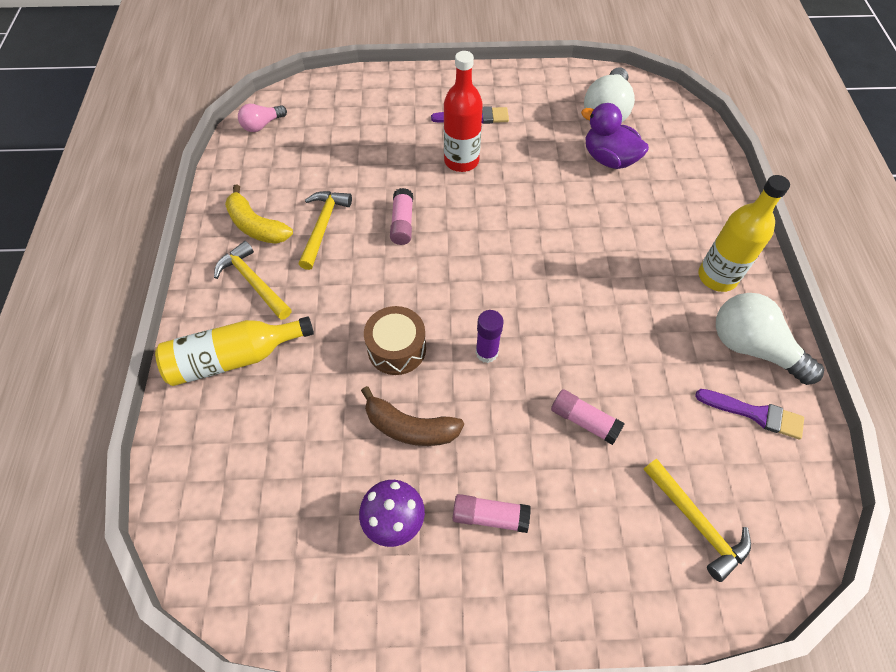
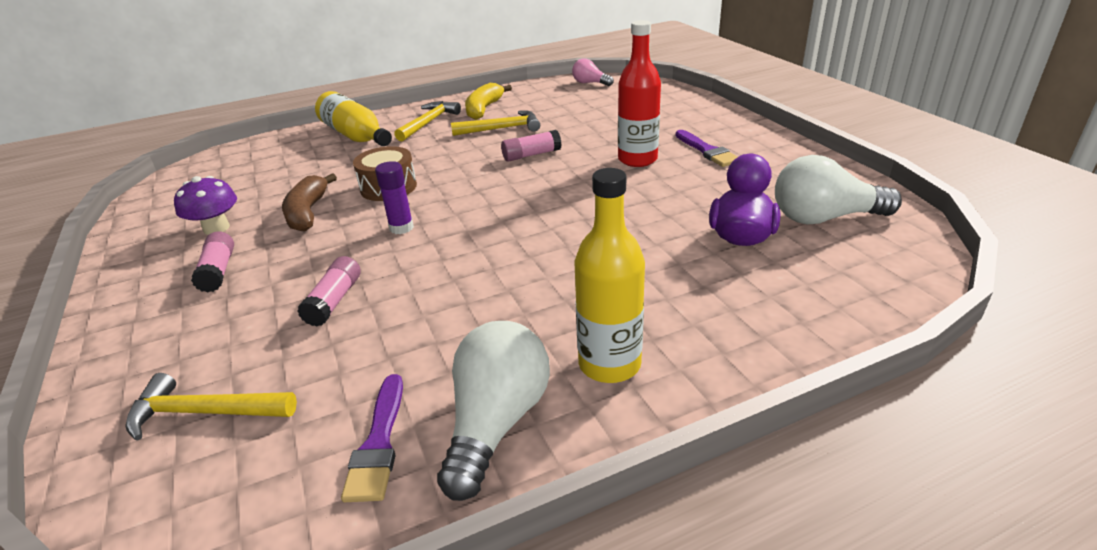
camera: 70 degrees right, 25 degrees down
yellow hammer [643,459,751,582] -> yellow hammer turned 60 degrees clockwise [125,373,297,441]

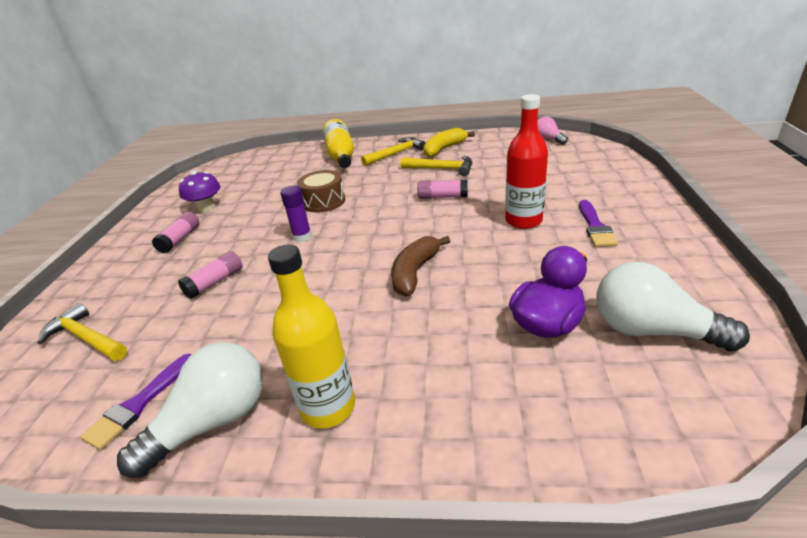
camera: 30 degrees right, 0 degrees up
brown banana [282,173,337,231] -> brown banana moved to [391,236,450,296]

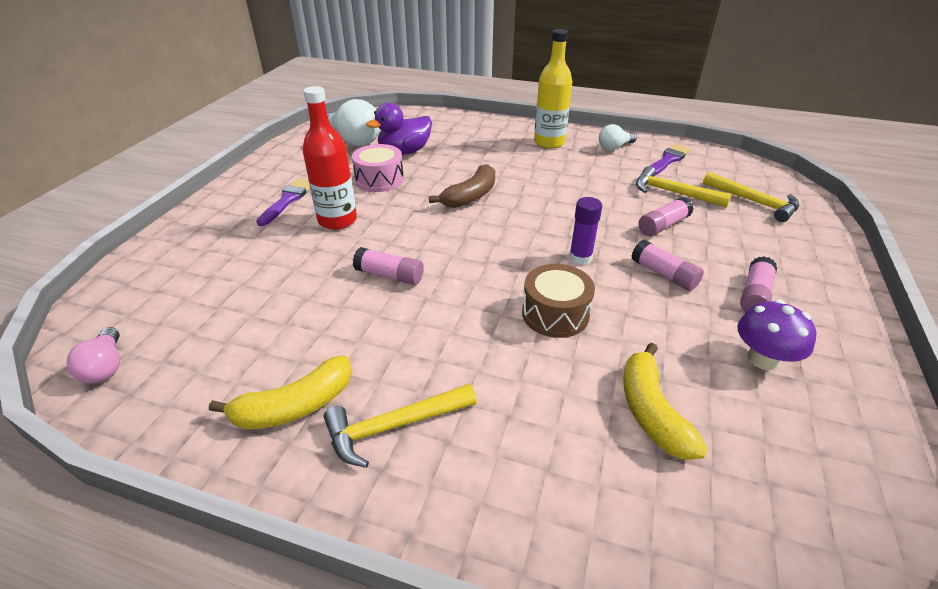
camera: 170 degrees left, 5 degrees up
white light bulb [117,342,263,478] -> white light bulb [599,124,637,150], size x0.56
yellow bottle [323,119,354,168] -> none
yellow hammer [401,156,472,176] -> yellow hammer moved to [636,166,732,208]
none -> pink drum [352,144,404,192]
none -> yellow banana [623,343,708,460]
none -> pink glue stick [631,240,704,291]

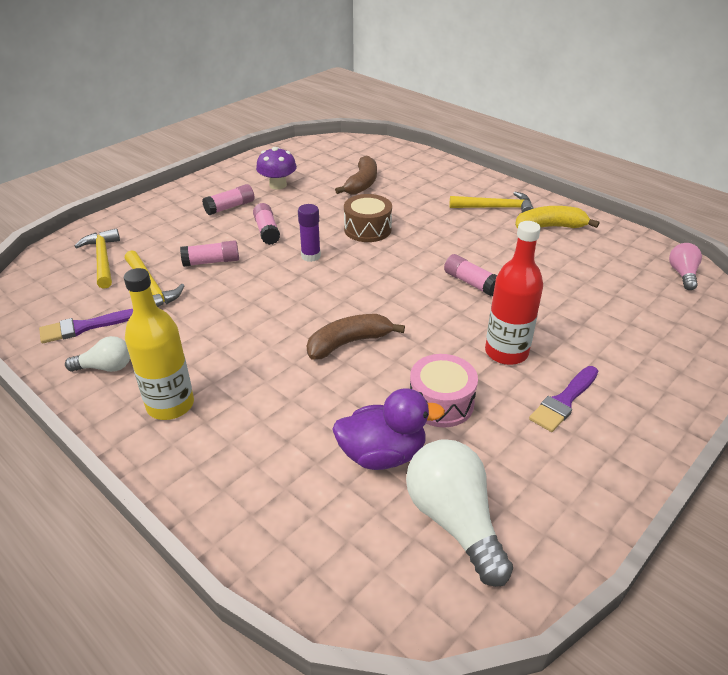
camera: 155 degrees left, 0 degrees up
yellow banana [623,343,708,460] -> brown banana [335,156,377,195]

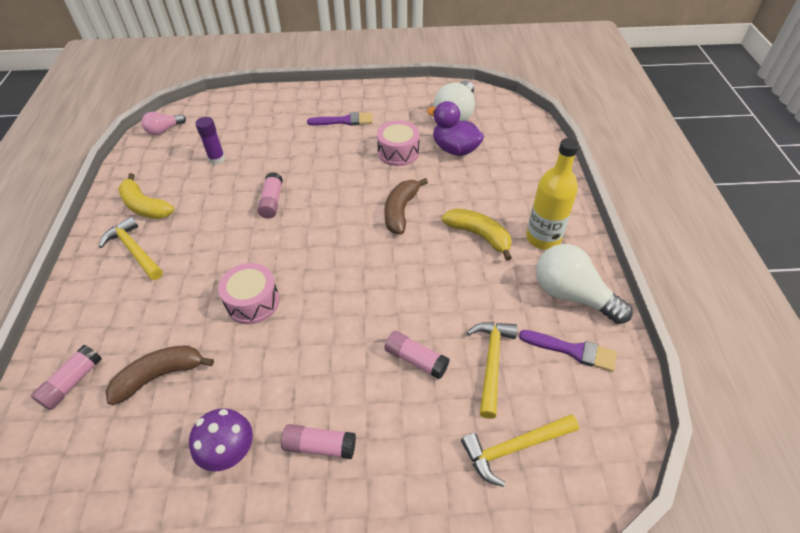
camera: 135 degrees left, 10 degrees up
white light bulb [65,336,130,372] -> white light bulb [536,244,633,324], size x1.80
yellow hammer [74,228,120,289] -> yellow hammer turned 45 degrees clockwise [461,414,579,487]
pink glue stick [253,203,280,245] -> pink glue stick moved to [31,345,102,410]
purple glue stick [298,204,321,262] -> purple glue stick moved to [195,117,225,165]
brown banana [307,314,405,360] -> brown banana turned 90 degrees clockwise [384,178,428,234]
brown drum [344,194,392,242] -> pink drum [218,263,279,324]
red bottle [485,221,543,365] -> none
none -> yellow banana [442,208,512,261]

